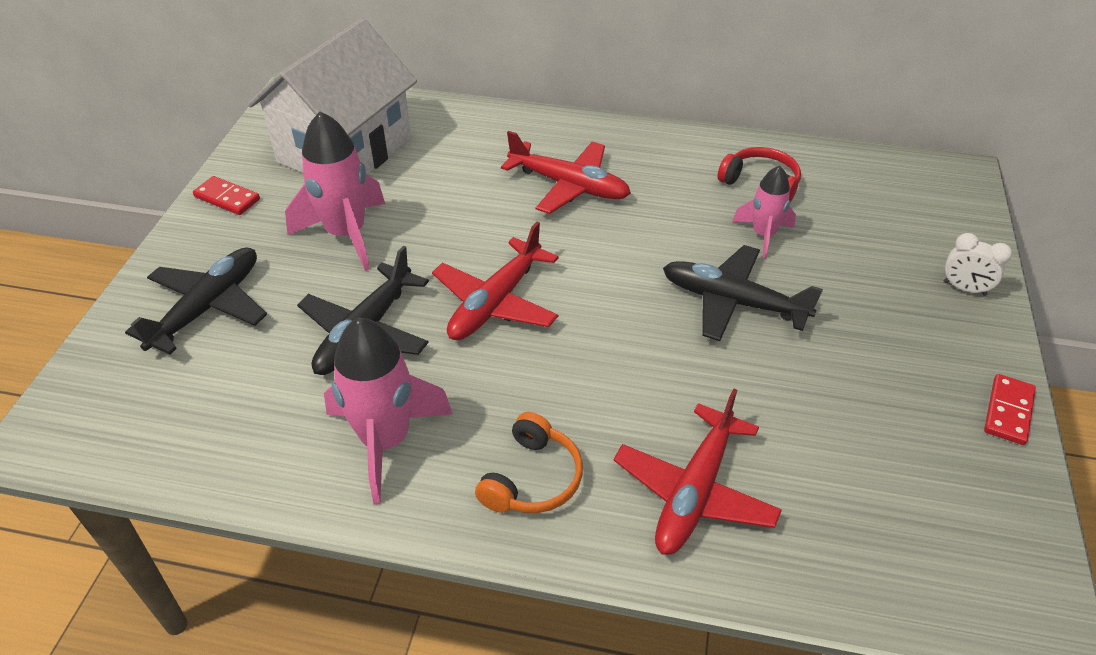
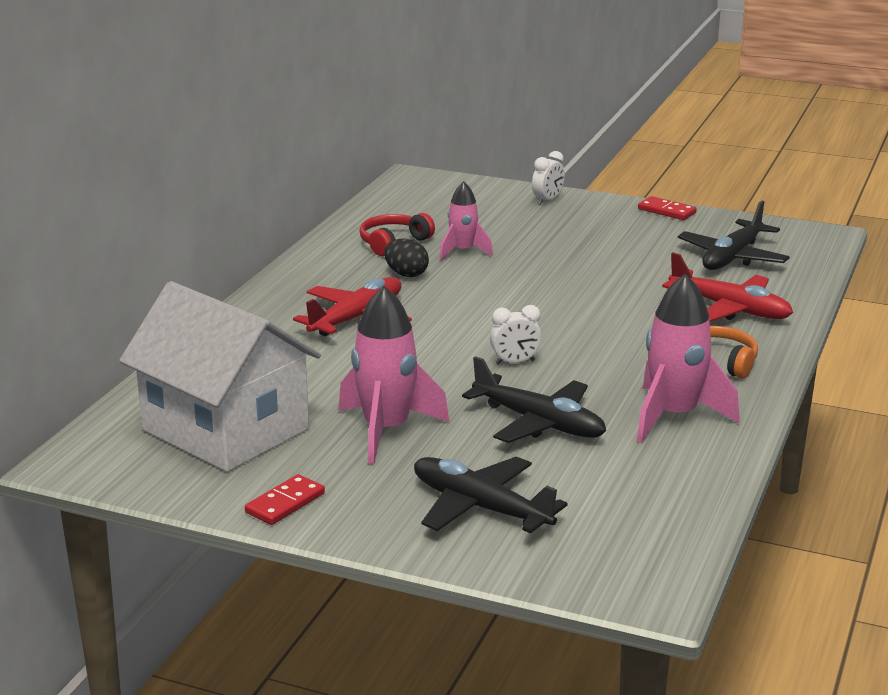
camera: 80 degrees left, 20 degrees down
red plane [432,222,559,340] -> white clock [490,305,542,365]
black plane [663,245,823,341] -> black plane moved to [678,201,790,270]
none -> black egg [384,239,429,277]

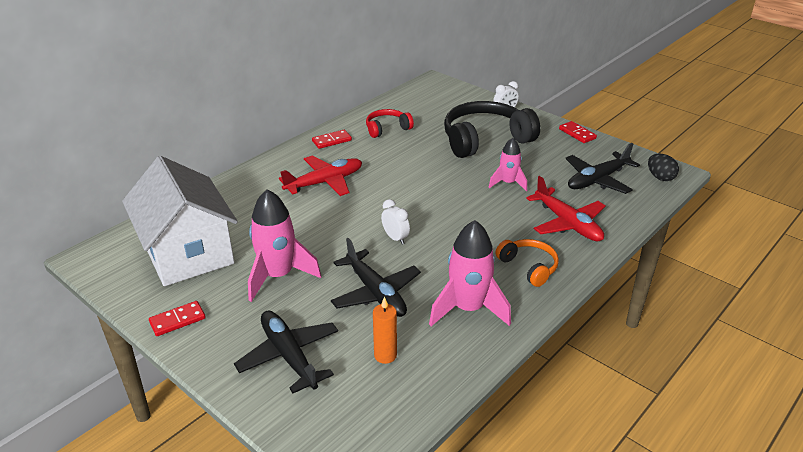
camera: 20 degrees right, 10 degrees up
black egg [384,239,429,277] -> black egg moved to [648,154,679,181]
pink rocket [439,181,493,260] -> pink rocket moved to [488,138,527,191]
white clock [490,305,542,365] -> white clock turned 135 degrees counterclockwise [381,199,410,245]
none -> red domino [312,130,352,149]
none -> orange candle [373,297,397,364]
none -> black headphones [444,101,540,158]

